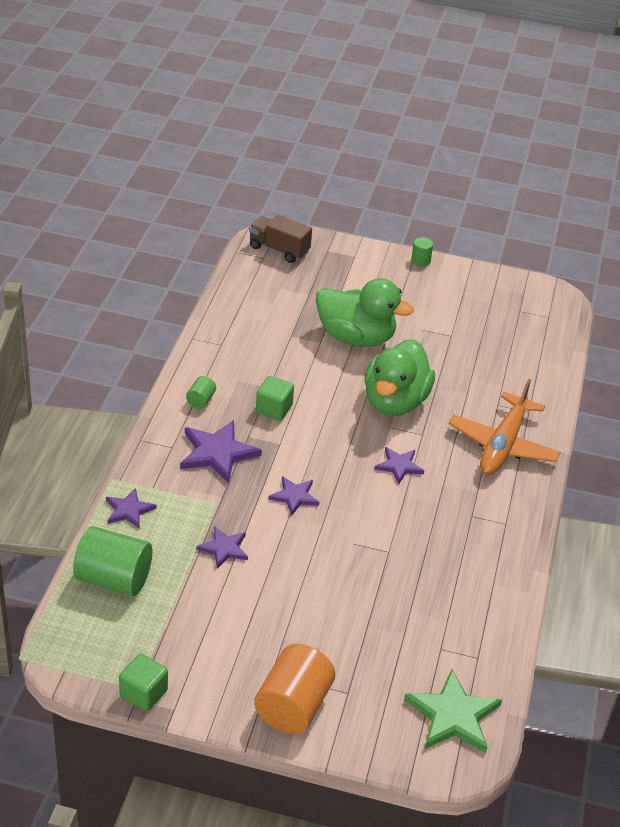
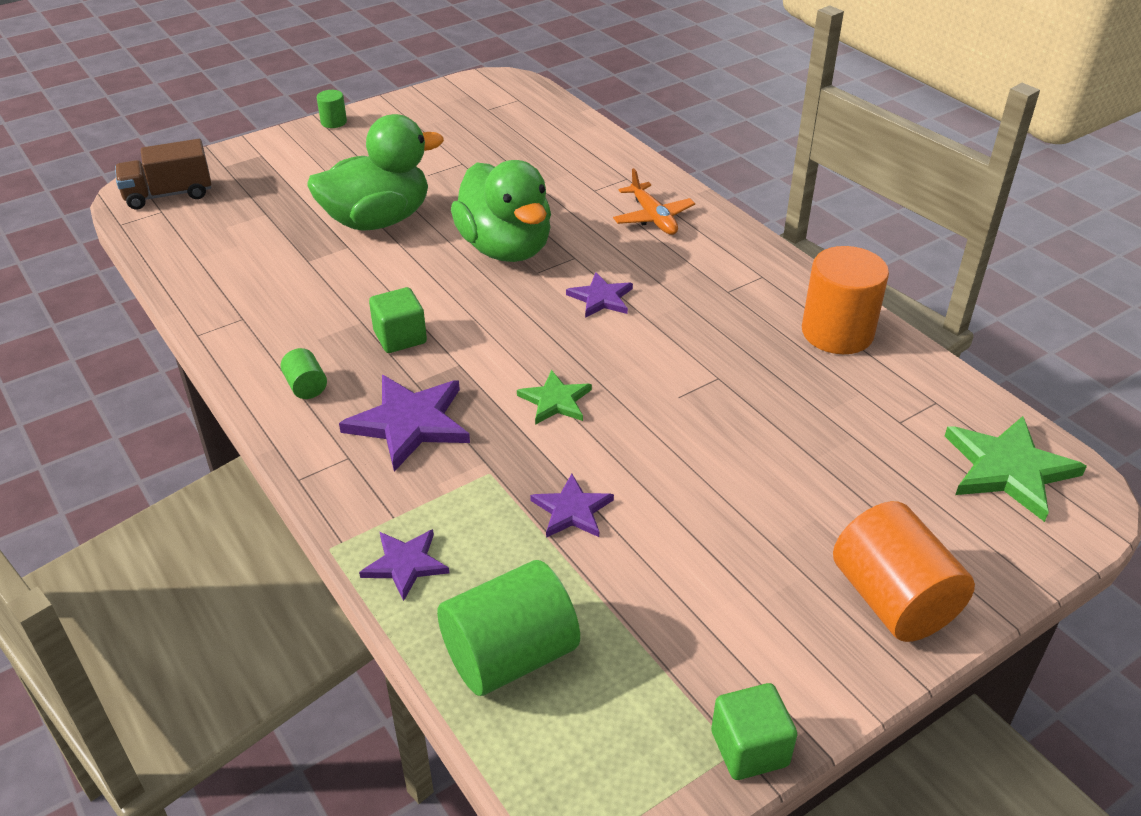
camera: 45 degrees left, 0 degrees up
purple star [269,476,319,515] -> green star [517,370,592,425]
orange plane [449,378,561,475] -> orange plane [613,168,695,235], size x0.59
none -> orange cylinder [802,246,889,354]

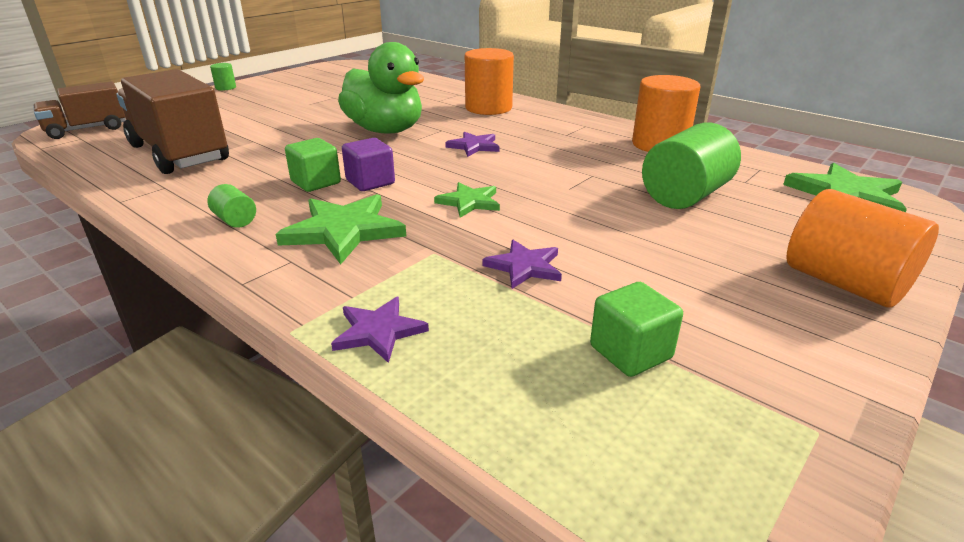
camera: 15 degrees left, 10 degrees down
green duck [307,114,444,231] -> none
purple star [339,375,470,472] -> green star [276,194,406,264]
green cylinder [437,560,580,696] -> green cylinder moved to [642,123,741,209]
orange plane [613,168,695,235] -> orange cylinder [465,48,514,115]
green cube [711,683,797,780] -> green cube moved to [590,282,683,377]
none -> brown truck [117,69,229,174]
none -> purple cube [342,138,395,191]

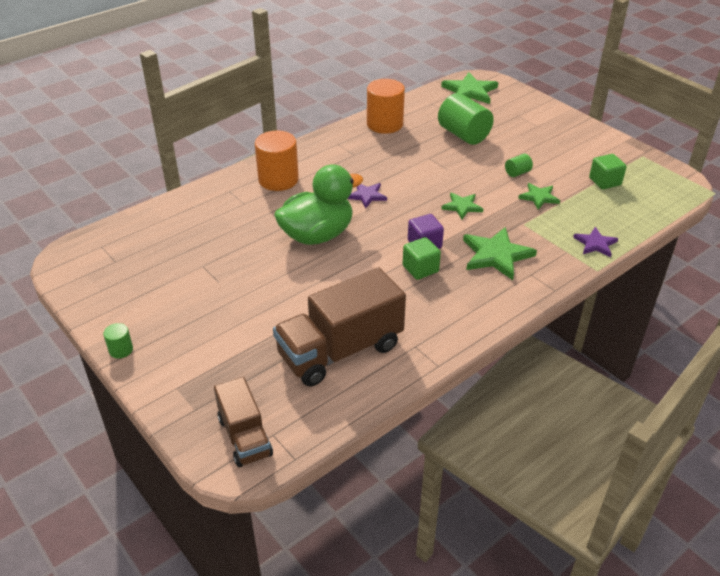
camera: 80 degrees left, 10 degrees up
green cylinder [207,184,256,228] -> green cylinder moved to [505,154,533,177]
purple star [482,240,562,289] -> green star [518,183,560,209]
orange cylinder [786,189,939,308] -> none

